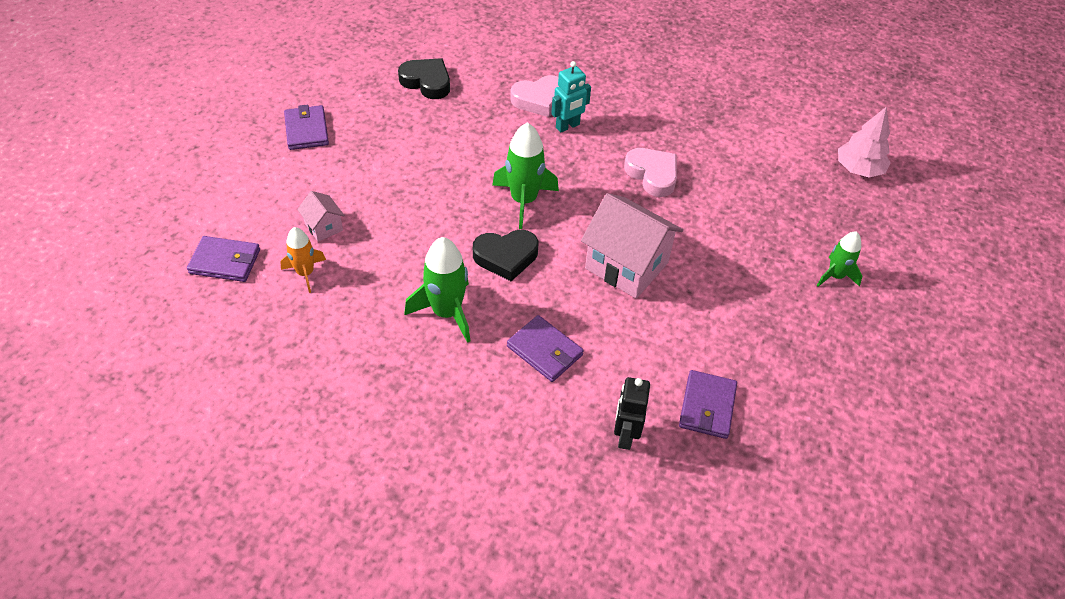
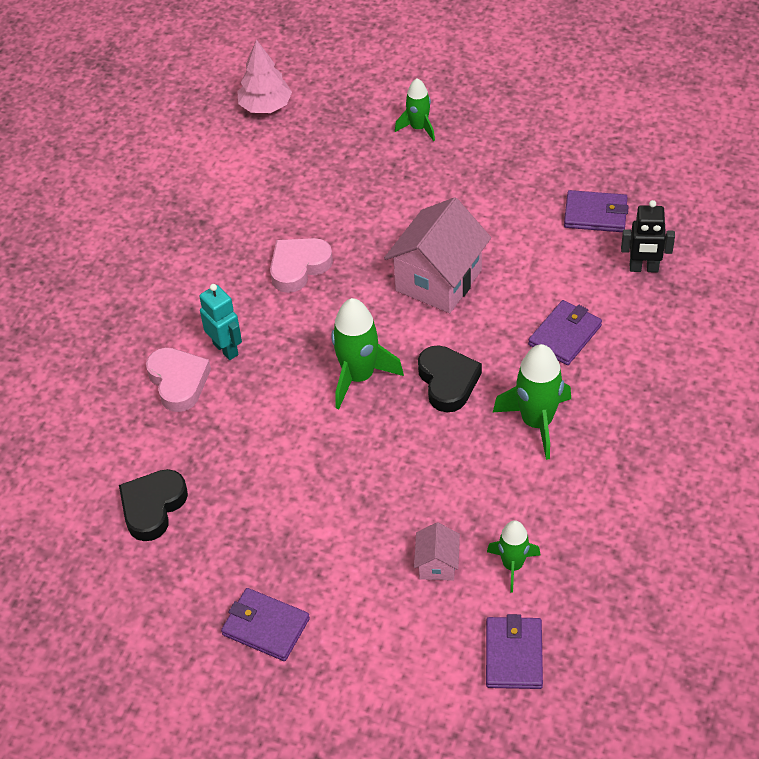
camera: 90 degrees left, 0 degrees up
orange rocket [280,227,326,293] -> green rocket [487,520,541,593]
purple wallet [284,105,329,150] -> purple wallet turned 45 degrees clockwise [221,588,310,661]
pink house [297,191,345,242] -> pink house turned 45 degrees counterclockwise [414,523,460,581]

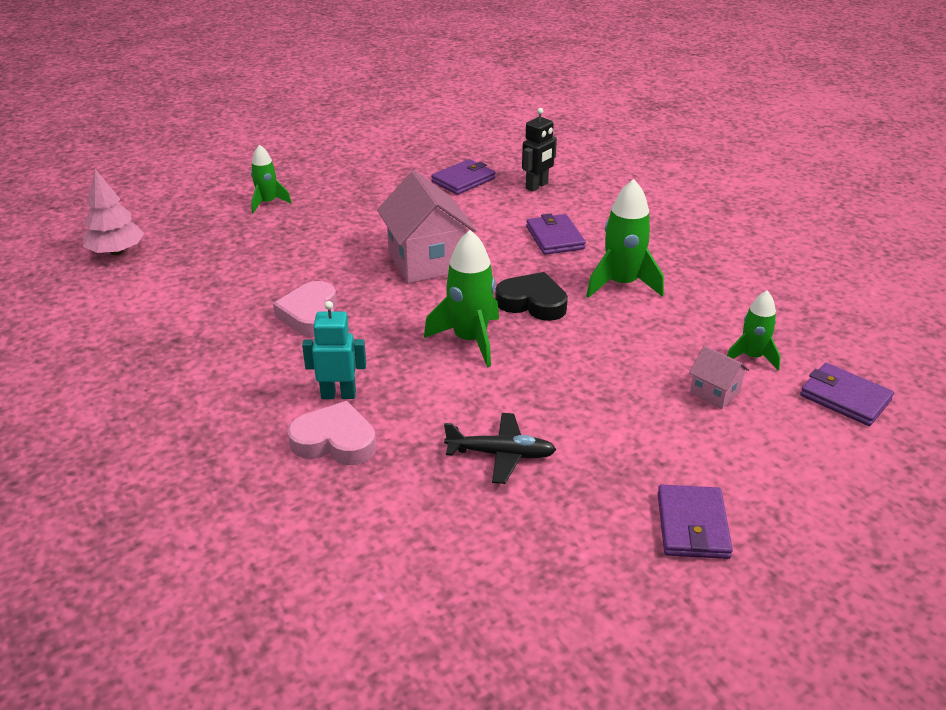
camera: 55 degrees left, 15 degrees down
black heart [119,469,188,541] -> none
purple wallet [221,588,310,661] -> purple wallet turned 60 degrees counterclockwise [658,485,733,559]
none -> black plane [444,413,556,484]

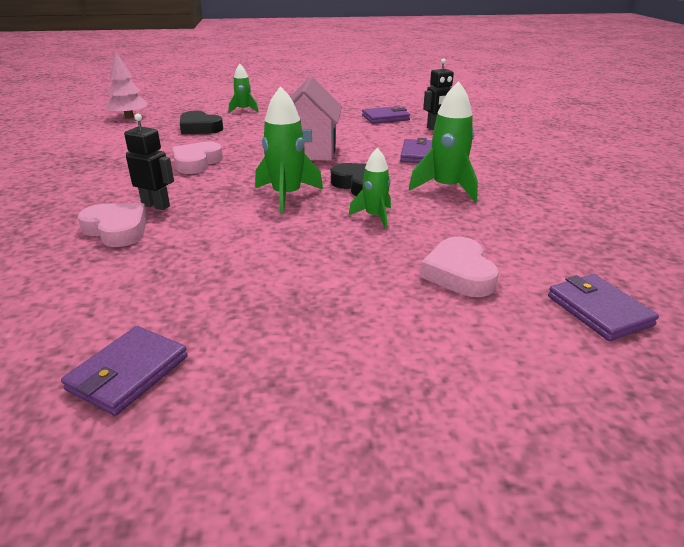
camera: 25 degrees right, 5 degrees down
turquoise robot [302,301,366,399] -> black robot [124,114,174,210]
black plane [444,413,556,484] -> none
purple wallet [658,485,733,559] -> purple wallet moved to [61,326,188,416]
pink house [689,346,749,409] -> pink heart [420,237,499,297]
green rocket [727,291,781,371] -> green rocket moved to [349,148,391,229]
none -> black heart [180,111,223,134]

